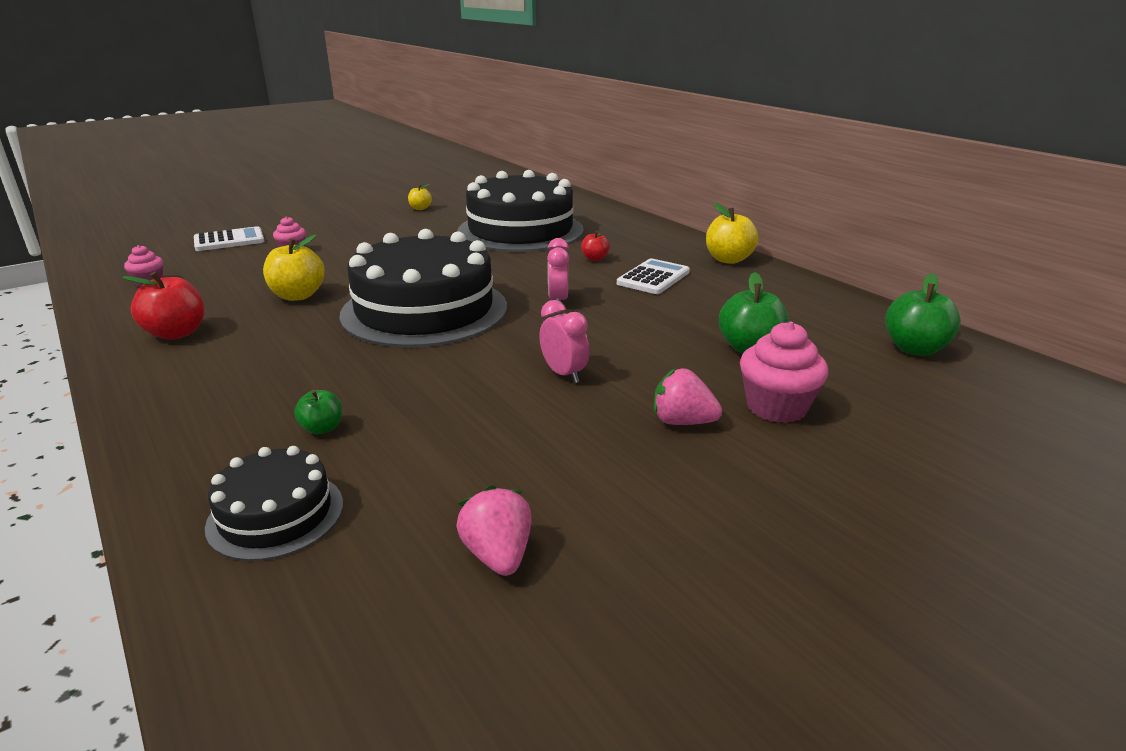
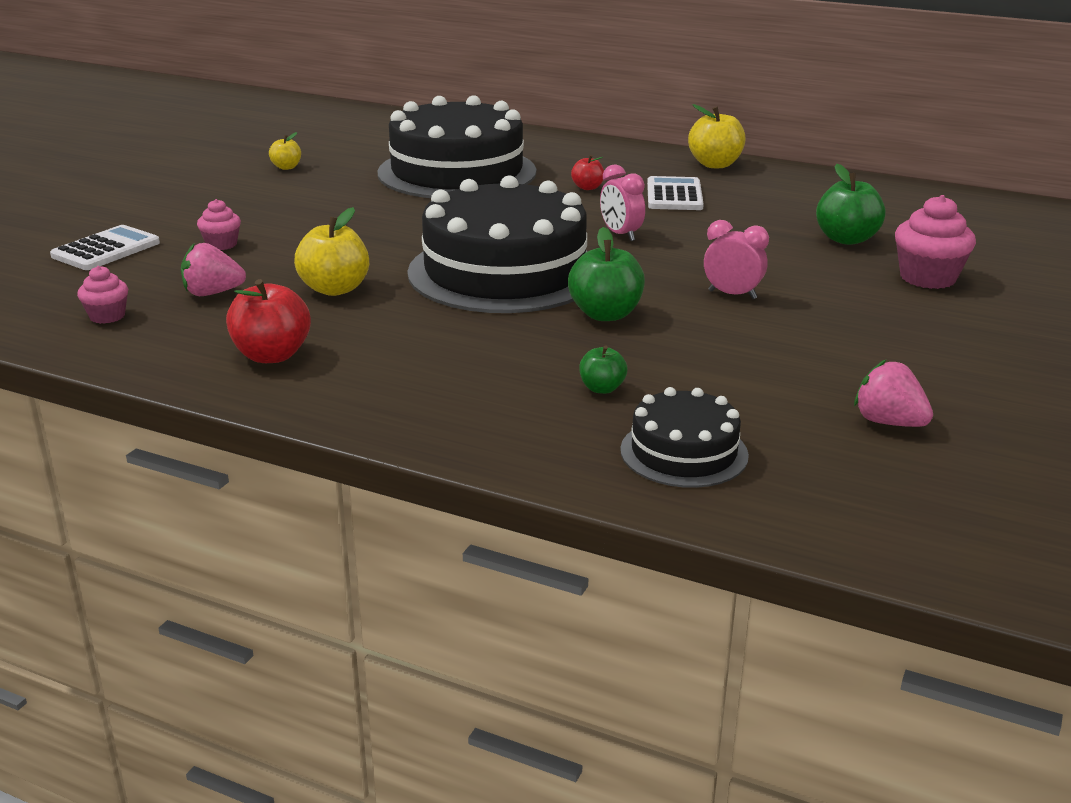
camera: 30 degrees left, 0 degrees up
pink strawberry [654,368,722,425] -> pink strawberry moved to [181,243,246,296]
green apple [885,273,961,356] -> green apple moved to [568,227,645,321]

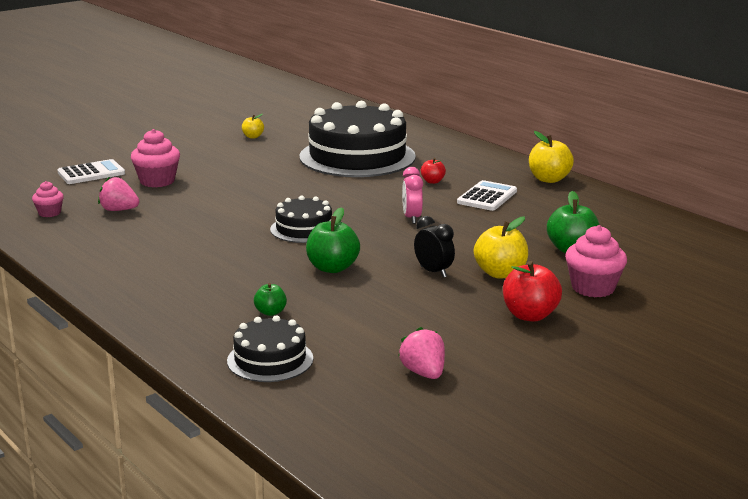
camera: 25 degrees right, 5 degrees down
pink cupcake [197,199,241,250] -> pink cupcake [131,129,180,187], size x1.71
red apple [226,279,311,363] -> red apple moved to [503,261,562,322]
yellow apple [294,207,369,296] -> yellow apple moved to [474,216,528,279]
black cake [407,175,588,313] -> black cake [270,196,332,243], size x0.49
pink clock [704,220,769,299] -> black clock [414,216,455,278]

